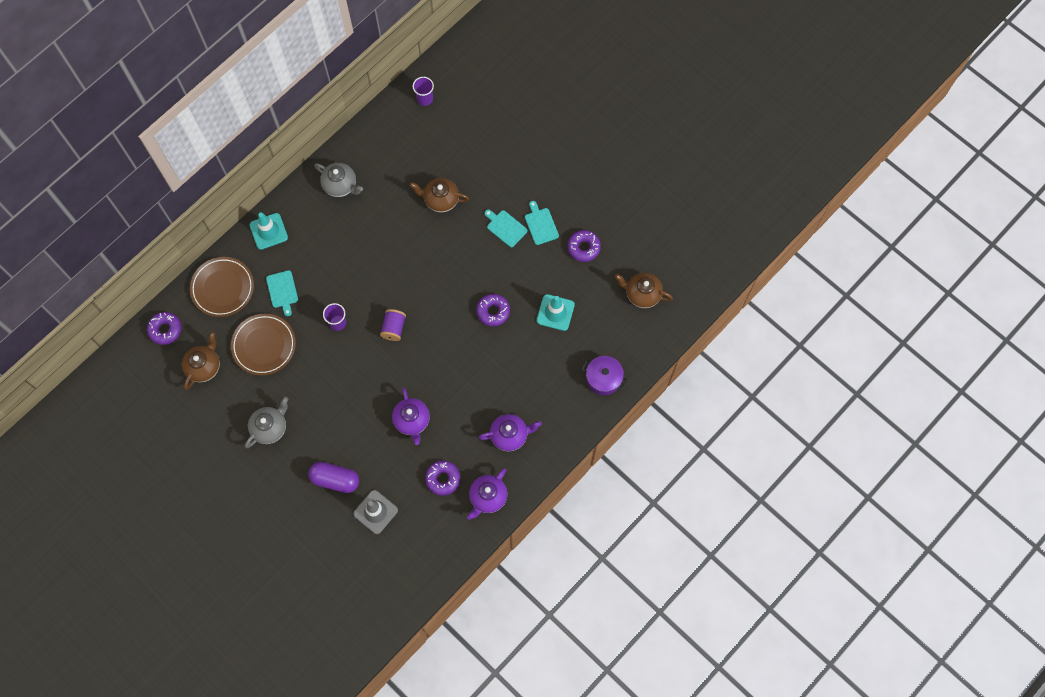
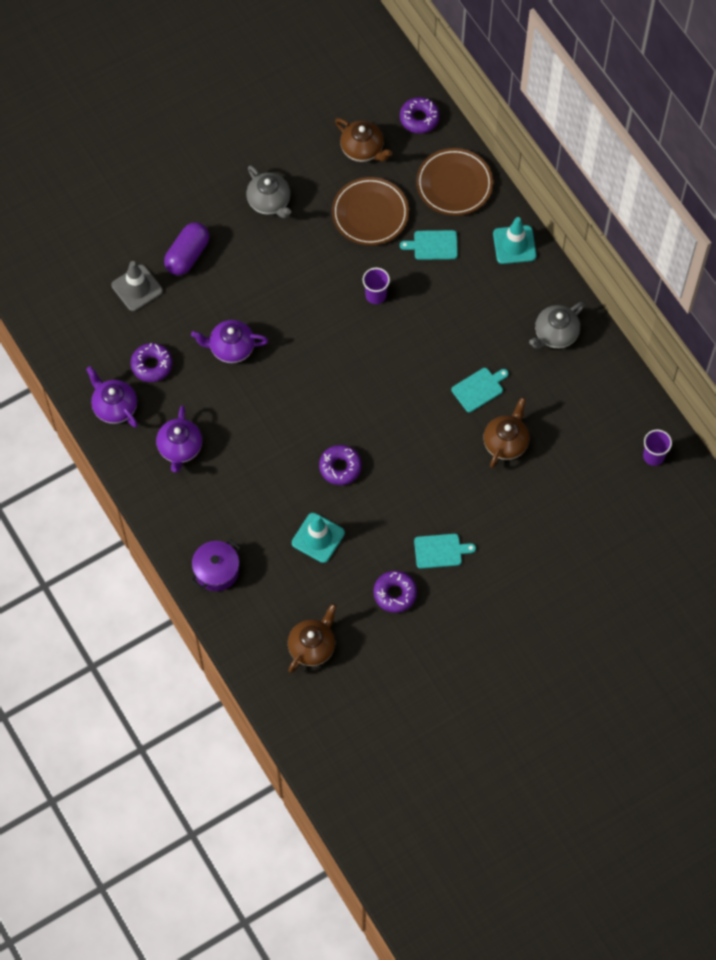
camera: 105 degrees right, 5 degrees down
purple spool [380,309,406,341] -> none
turquoise cutting board [484,210,527,247] -> turquoise cutting board moved to [452,368,509,412]

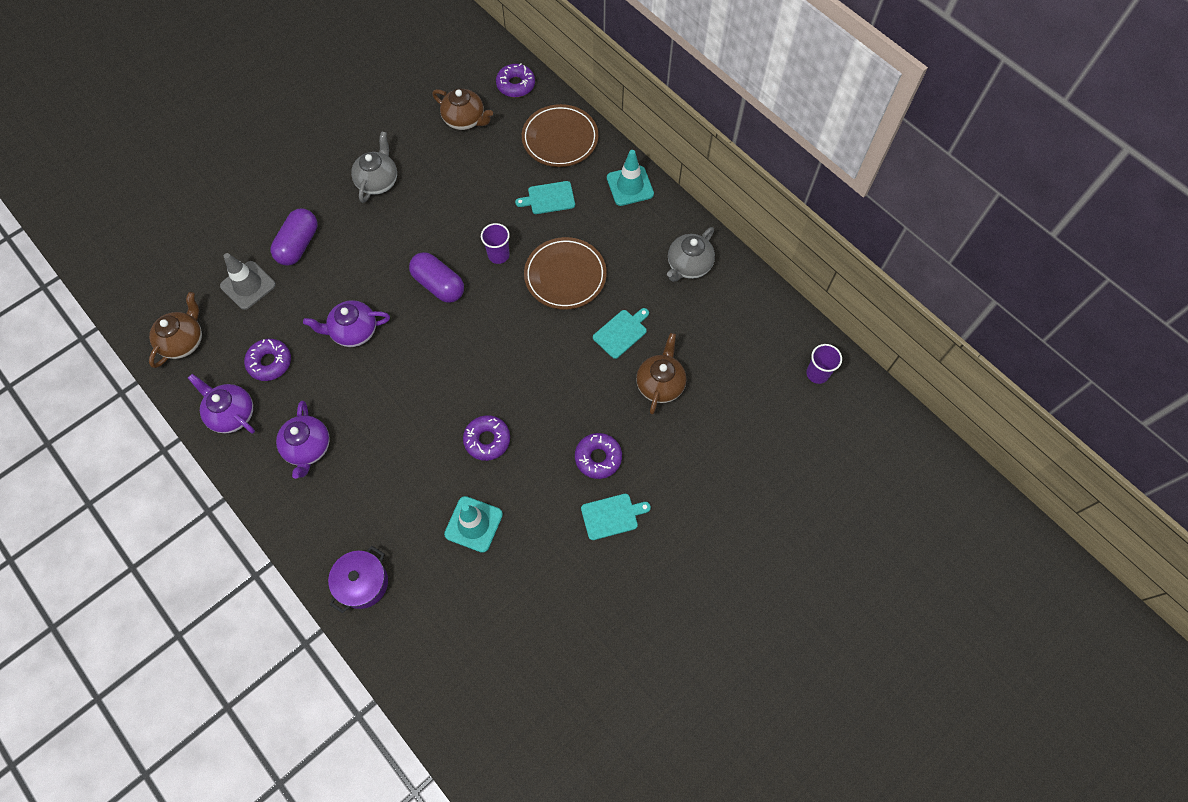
camera: 10 degrees left, 0 degrees up
grey teapot [247,165,291,218] -> grey teapot turned 120 degrees counterclockwise [351,131,397,203]
brown teapot [288,604,337,673] -> brown teapot moved to [149,292,202,368]
brown plate [332,177,409,246] -> brown plate moved to [524,237,607,309]
purple donut [374,571,417,613] -> purple donut moved to [575,433,622,479]
none -> purple capsule [409,252,464,303]

